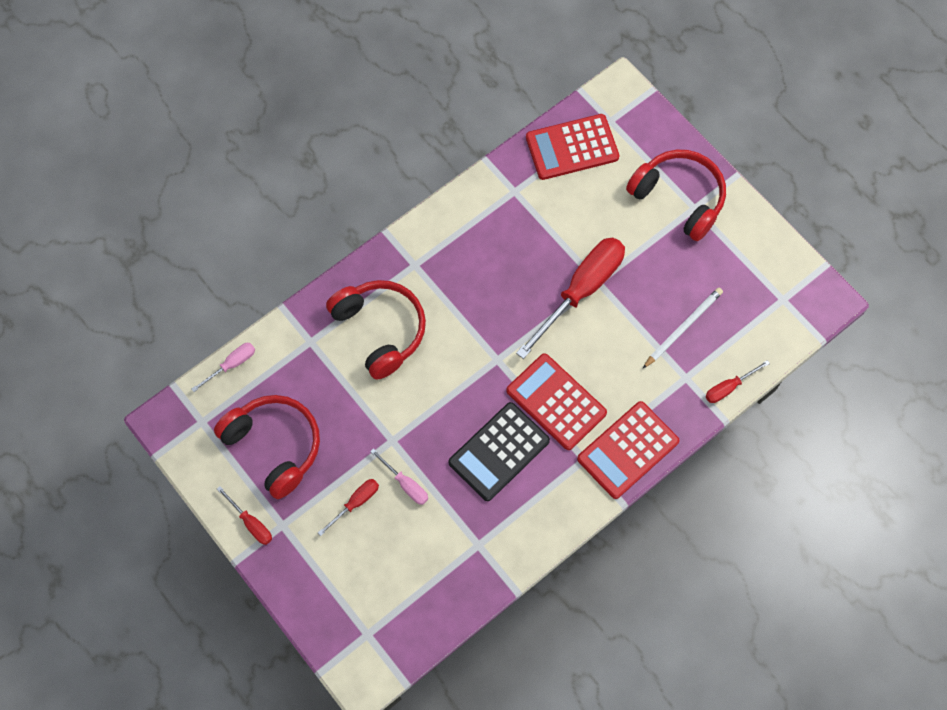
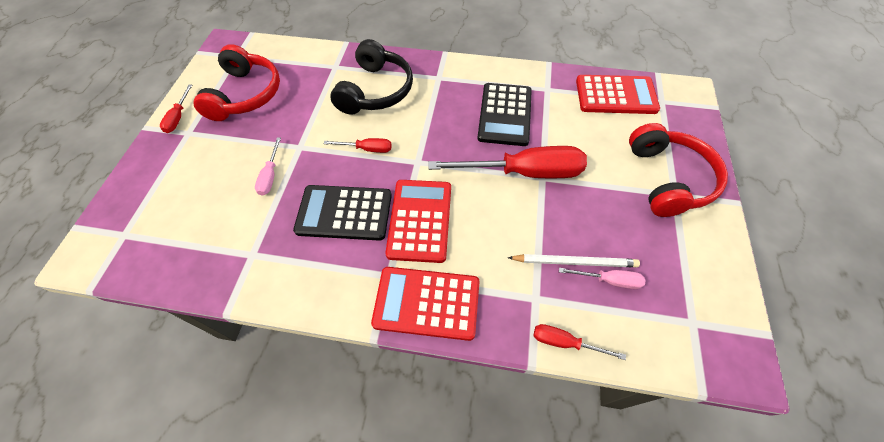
camera: 50 degrees right, 10 degrees down
pink screwdriver [192,343,255,392] -> pink screwdriver moved to [559,268,646,289]
red screwdriver [318,479,379,536] -> red screwdriver moved to [324,138,392,153]
red headphones [326,280,426,380] -> black headphones [330,39,413,115]
red calculator [526,114,619,180] -> red calculator turned 150 degrees clockwise [576,75,660,114]
none -> black calculator [477,83,532,146]

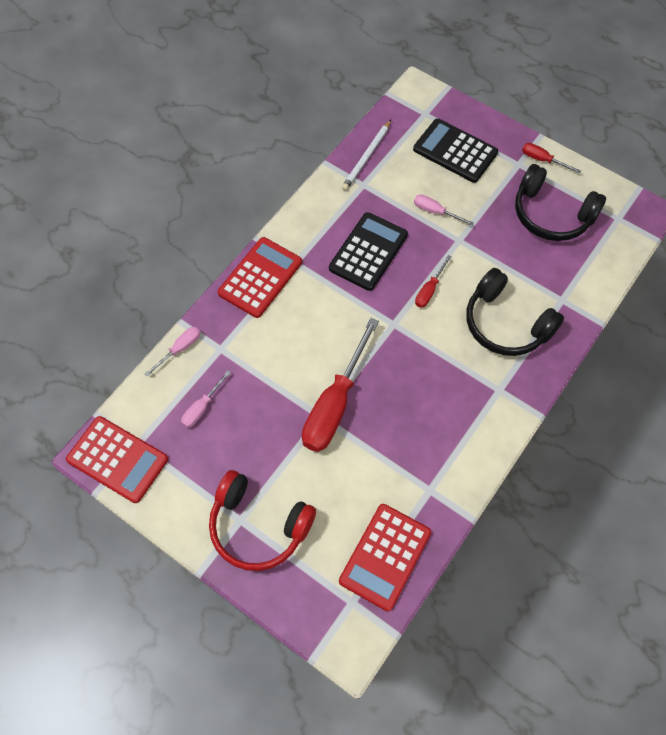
camera: 115 degrees right, 5 degrees up
red headphones [193,44,280,121] -> black headphones [515,164,606,241]
red calculator [385,180,451,263] -> red calculator moved to [66,416,168,503]
black calculator [477,83,532,146] -> black calculator moved to [413,118,498,183]
white pencil [508,254,640,267] -> white pencil moved to [342,120,391,191]
red screwdriver [534,324,626,360] -> pink screwdriver [145,327,200,377]

